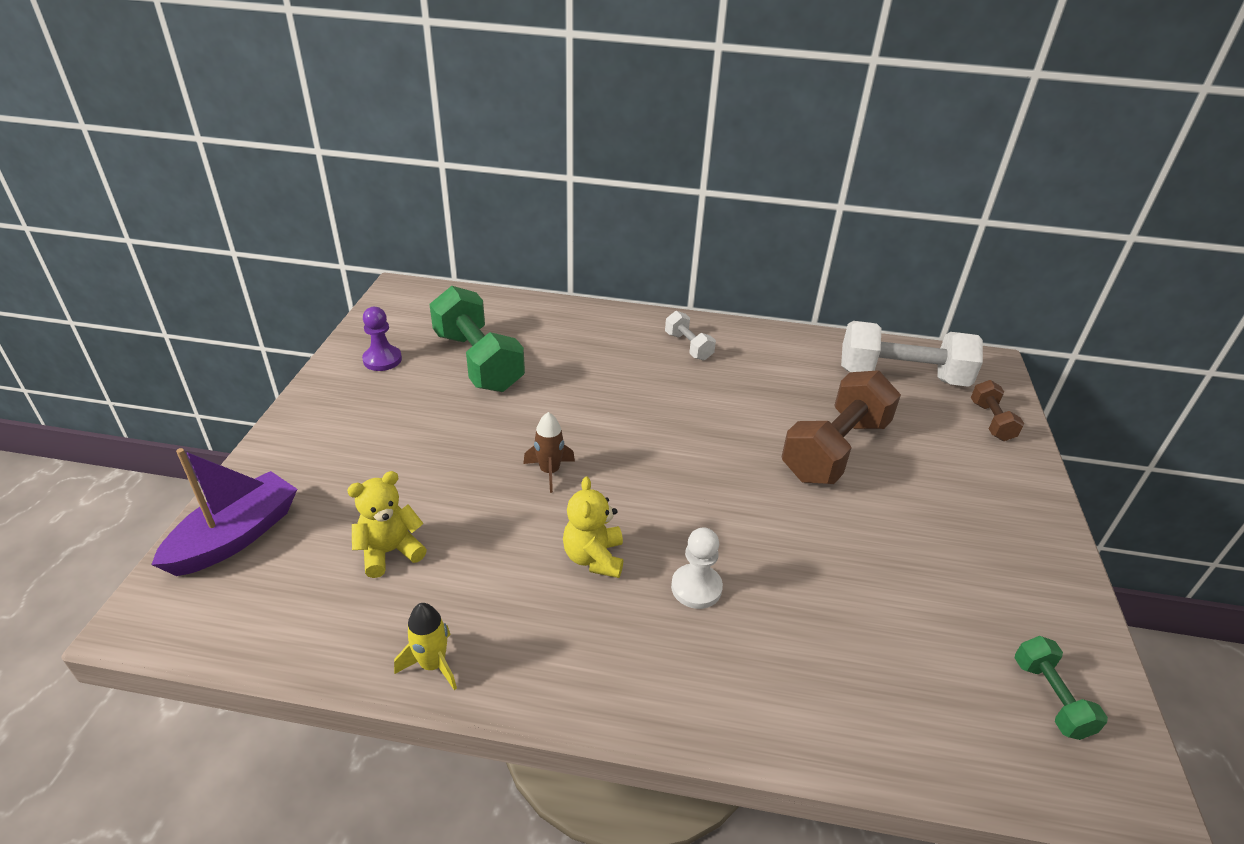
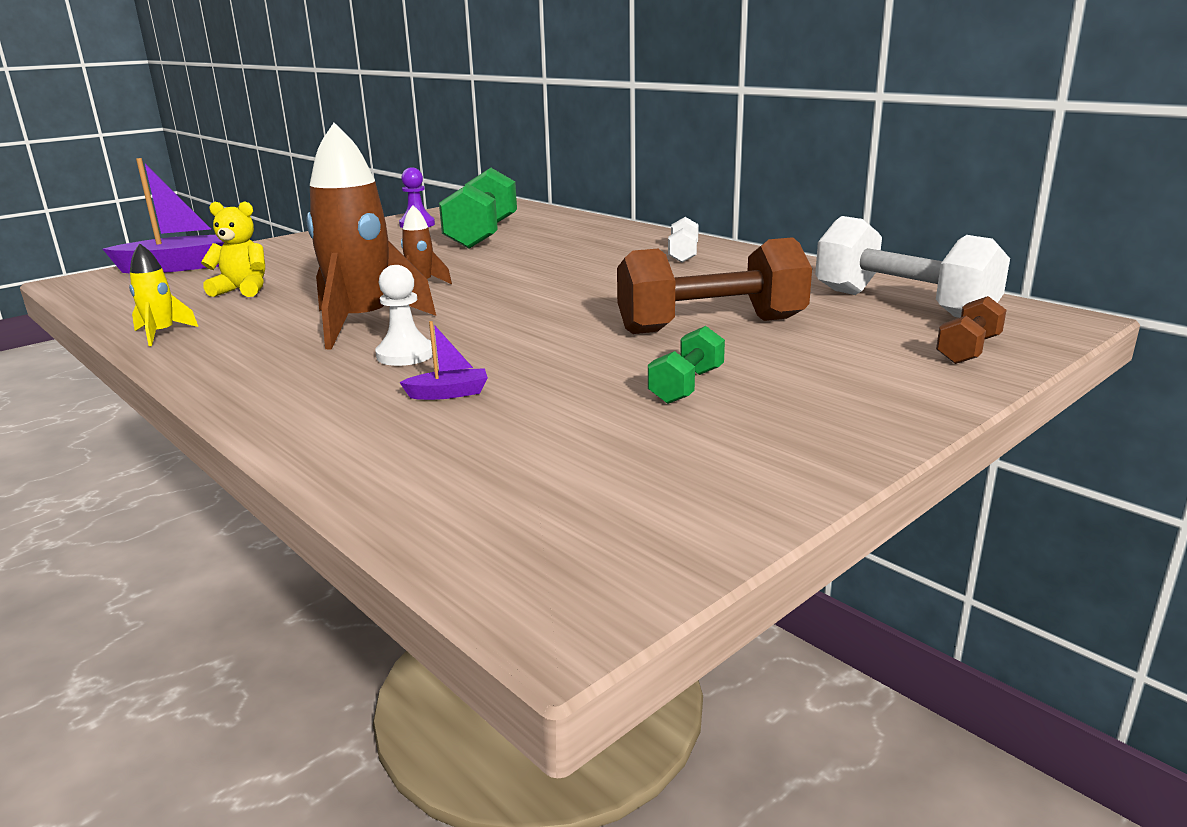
camera: 40 degrees right, 15 degrees down
yellow teddy bear [563,477,623,578] -> brown rocket [306,123,436,350]
green dumbbell [1015,636,1108,740] -> green dumbbell moved to [648,326,725,404]
none -> purple boat [399,321,488,400]

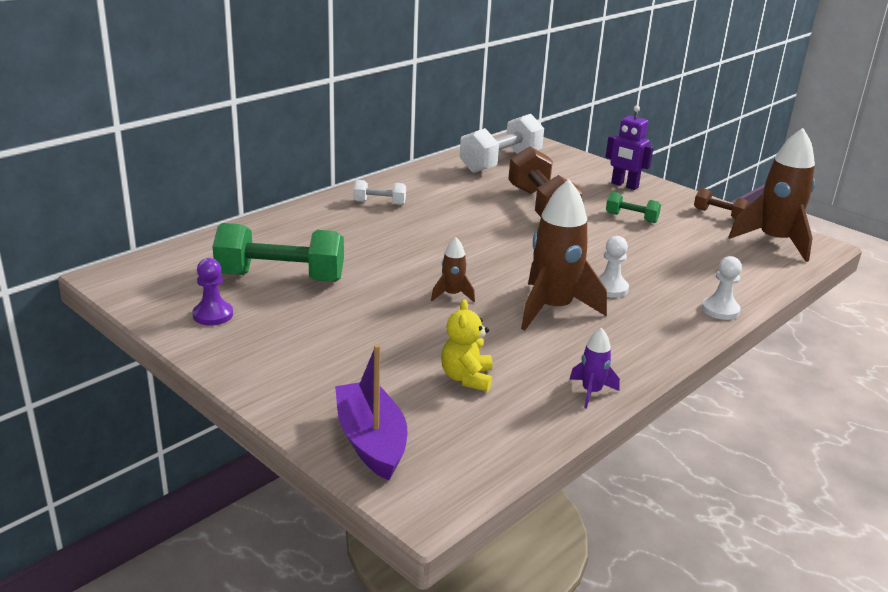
camera: 95 degrees left, 5 degrees up
yellow rocket [129,243,198,346] -> purple rocket [570,328,620,409]
purple boat [399,321,488,400] -> none
brown dumbbell [936,296,1006,364] -> brown dumbbell moved to [694,188,750,219]
none -> purple robot [606,106,654,190]
none -> white pawn [702,256,742,320]
none -> brown rocket [728,128,815,262]

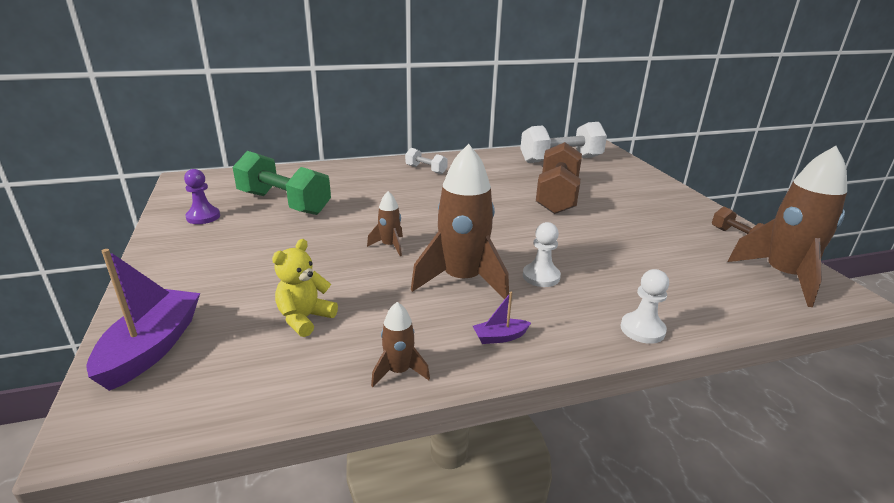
camera: 30 degrees right, 0 degrees up
purple rocket [570,328,620,409] -> brown rocket [371,302,430,387]
purple robot [606,106,654,190] -> none
green dumbbell [606,192,661,223] -> none
none -> purple boat [473,292,531,344]

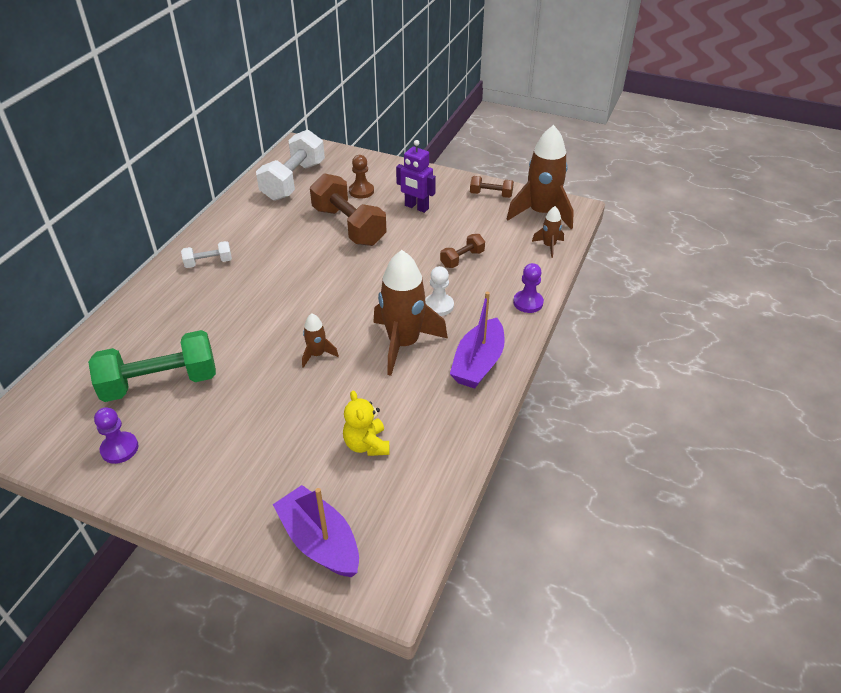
camera: 50 degrees left, 15 degrees up
brown rocket [371,302,430,387] -> brown rocket moved to [532,206,564,258]
purple boat [473,292,531,344] -> purple boat [450,292,505,389], size x2.16
white pawn [620,269,669,344] -> purple pawn [513,263,544,313]
none -> brown pawn [349,155,374,199]
none -> purple robot [396,140,436,213]
none -> brown dumbbell [440,234,485,268]

